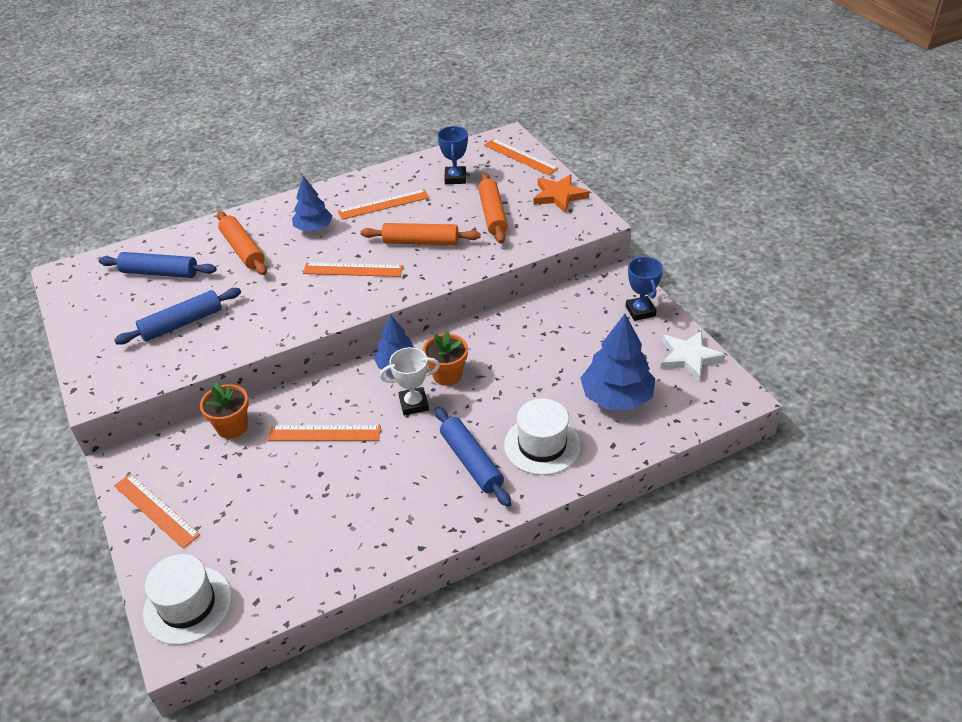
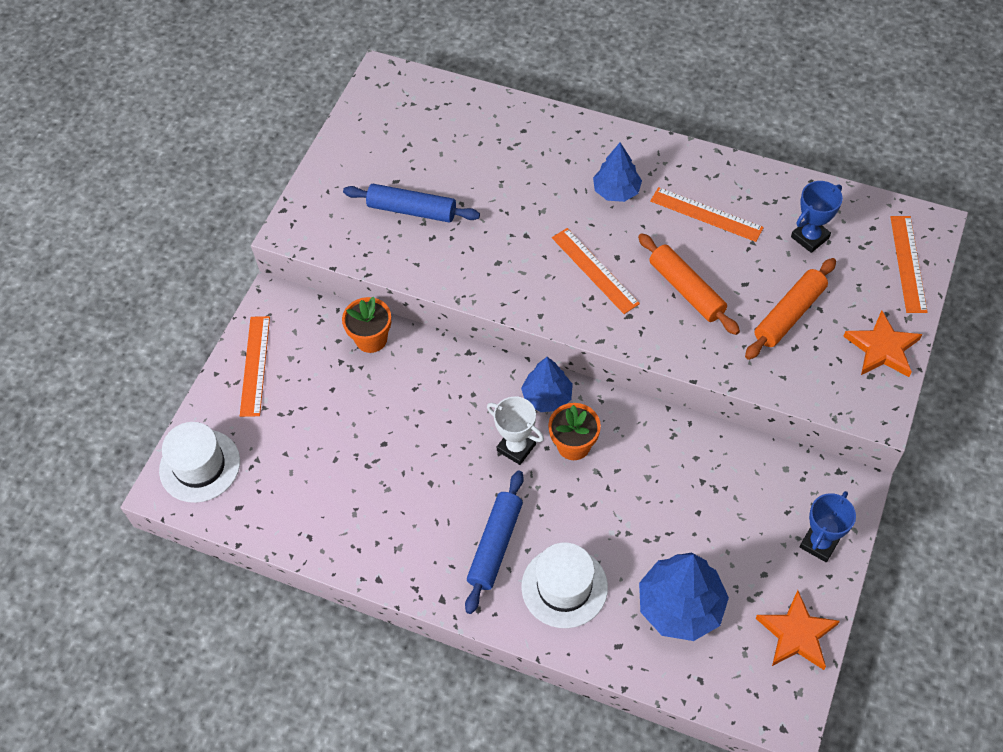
camera: 50 degrees right, 15 degrees up
blue rolling pin [99,252,217,278] -> none
orange rolling pin [217,211,267,275] -> none
orange ruler [268,425,381,441] -> none
white star [660,330,725,381] -> orange star [756,590,840,670]

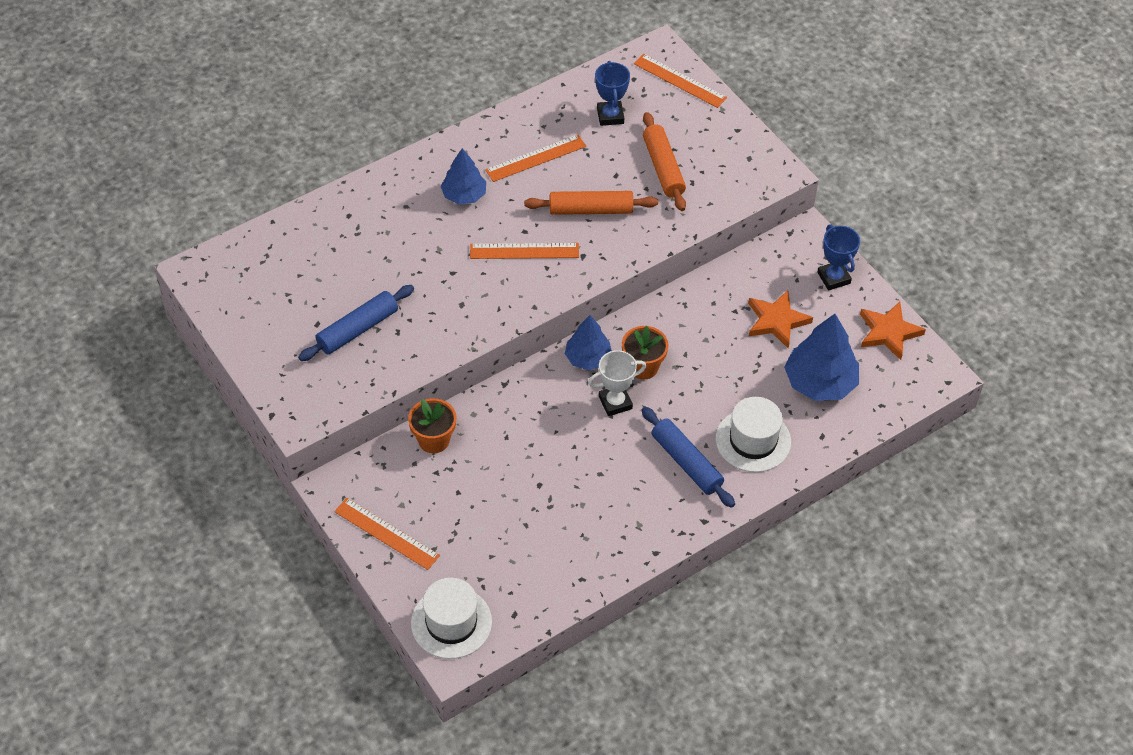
camera: 60 degrees left, 5 degrees down
orange star [843,310,922,377] -> orange star moved to [748,290,813,348]

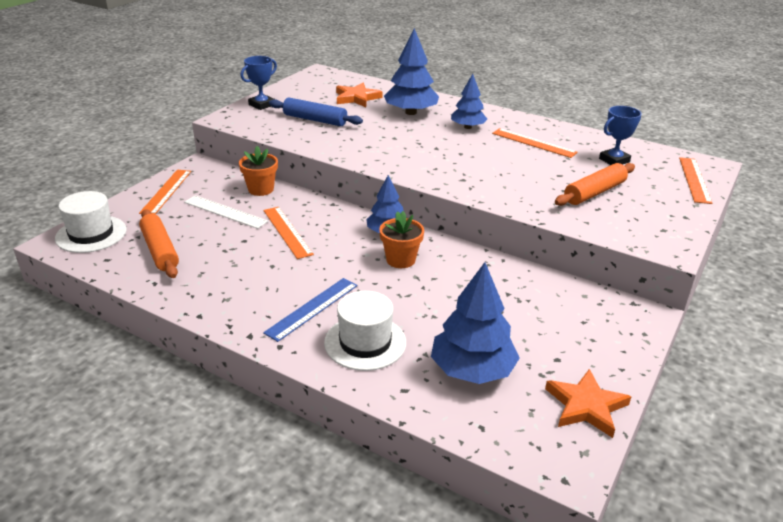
camera: 65 degrees right, 20 degrees down
orange ruler [470,243,579,259] -> orange ruler moved to [264,207,314,259]
orange rolling pin [524,191,658,215] -> orange rolling pin moved to [139,209,179,278]
white trophy [588,350,646,416] -> none
blue rolling pin [641,407,735,508] -> blue ruler [263,278,358,342]
orange star [748,290,813,348] -> orange star moved to [336,83,383,107]
blue trophy [817,224,860,291] -> blue trophy moved to [241,56,277,110]
none -> white ruler [184,195,268,229]
none -> blue tree [384,28,439,115]

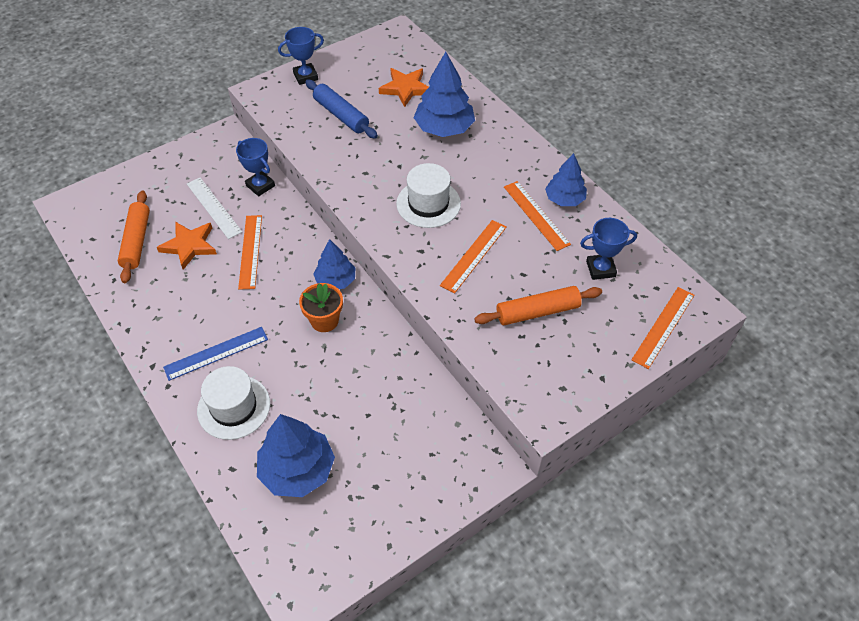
camera: 25 degrees right, 20 degrees up
white hat [55,191,127,253] -> white hat moved to [396,163,461,228]
orange ruler [139,170,191,214] -> orange ruler moved to [440,220,507,293]
orange flower pot [239,146,278,196] -> blue trophy [236,138,275,196]
blue tree [451,74,487,129] -> blue tree moved to [545,153,587,206]
orange star [545,369,631,438] -> orange star moved to [157,222,217,270]

